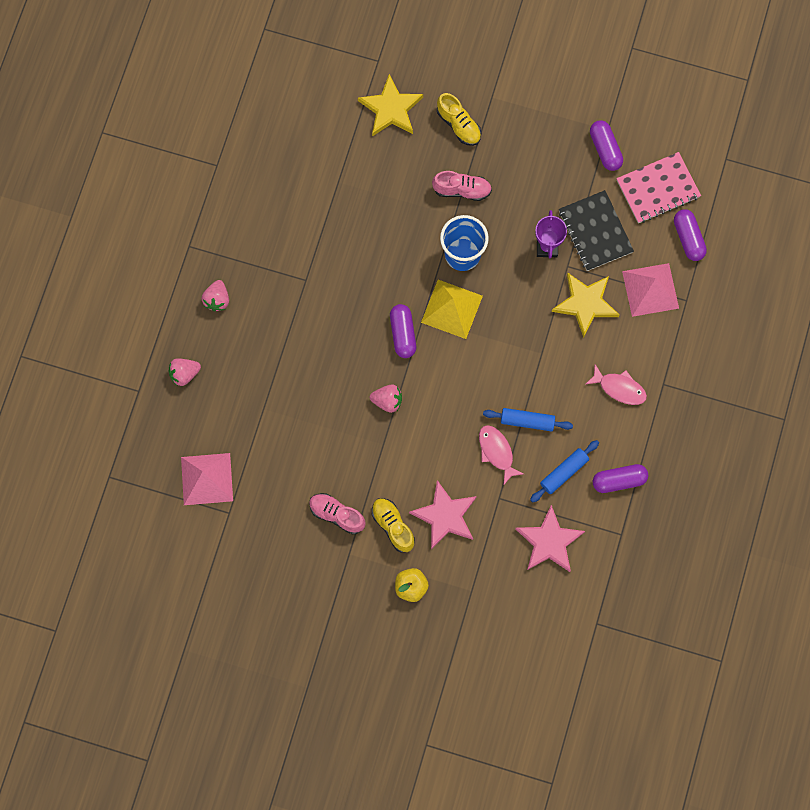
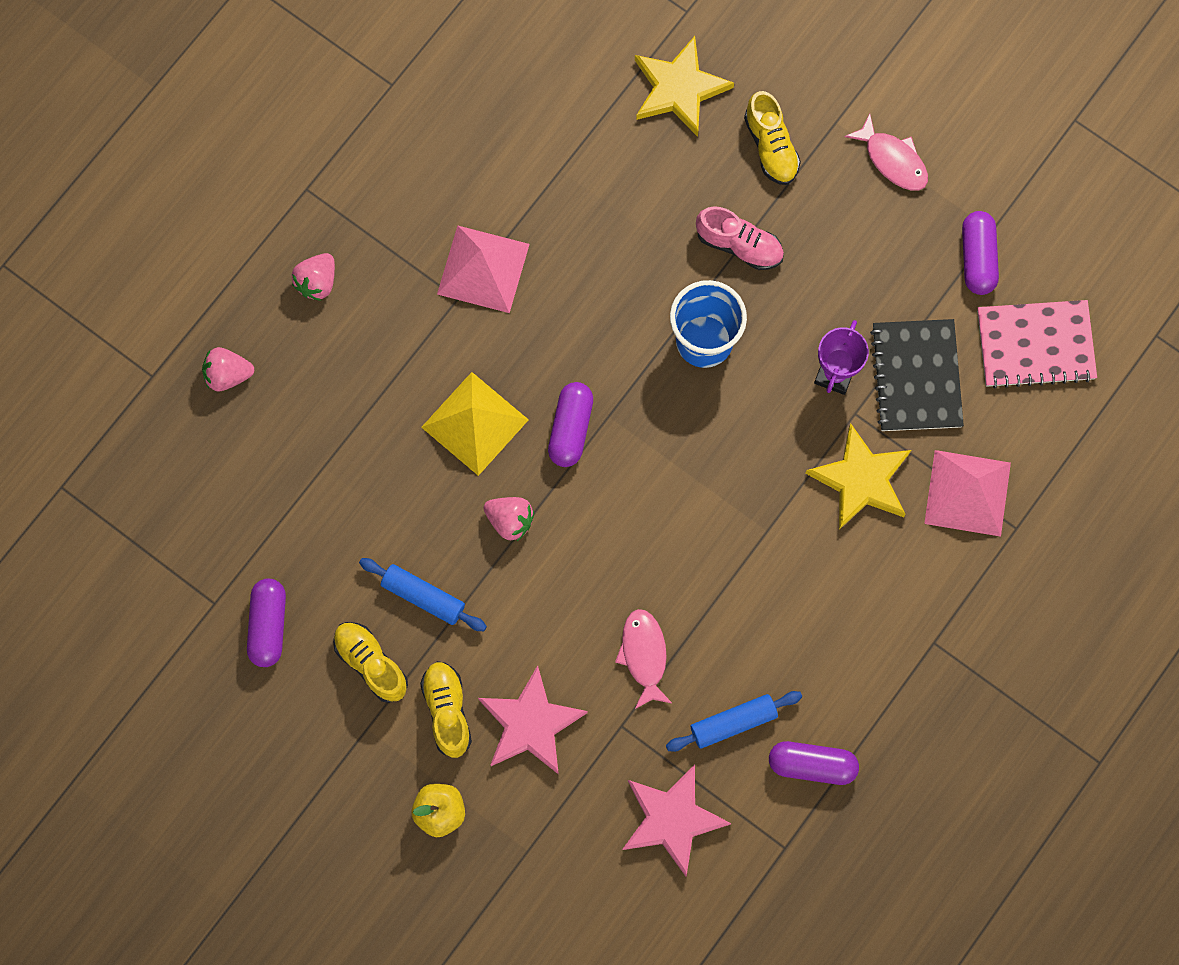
camera: 20 degrees right, 0 degrees up
pink pyramid [181,453,233,505] -> pink pyramid moved to [437,226,530,313]
pink shoe [309,493,366,535] -> yellow shoe [333,622,408,703]
yellow pyramid [421,280,483,339] -> yellow pyramid moved to [421,372,529,476]
blue rolling pin [483,408,573,431] -> blue rolling pin moved to [359,558,487,631]
pink fish [586,364,647,405] -> pink fish moved to [845,113,928,191]
purple capsule [674,209,707,261] -> purple capsule moved to [247,579,286,667]

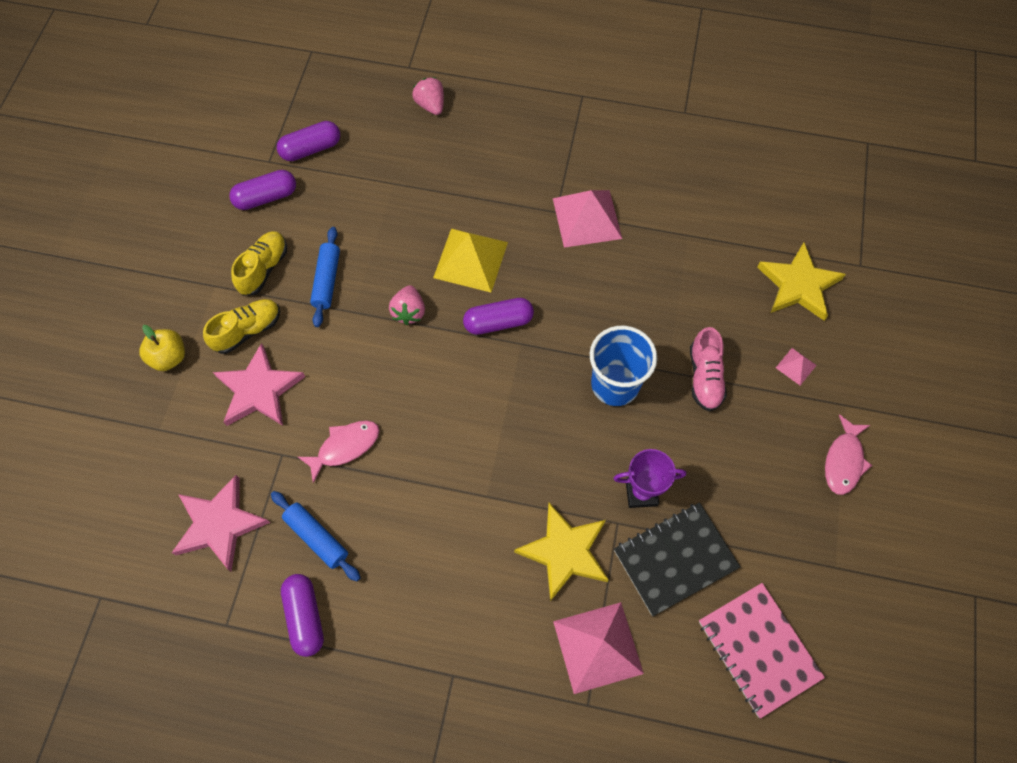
camera: 65 degrees right, 10 degrees down
pink strawberry [292,253,335,301] -> none
yellow shoe [744,91,801,185] -> pink pyramid [776,348,817,385]
purple capsule [962,211,999,295] -> purple capsule moved to [277,121,340,161]

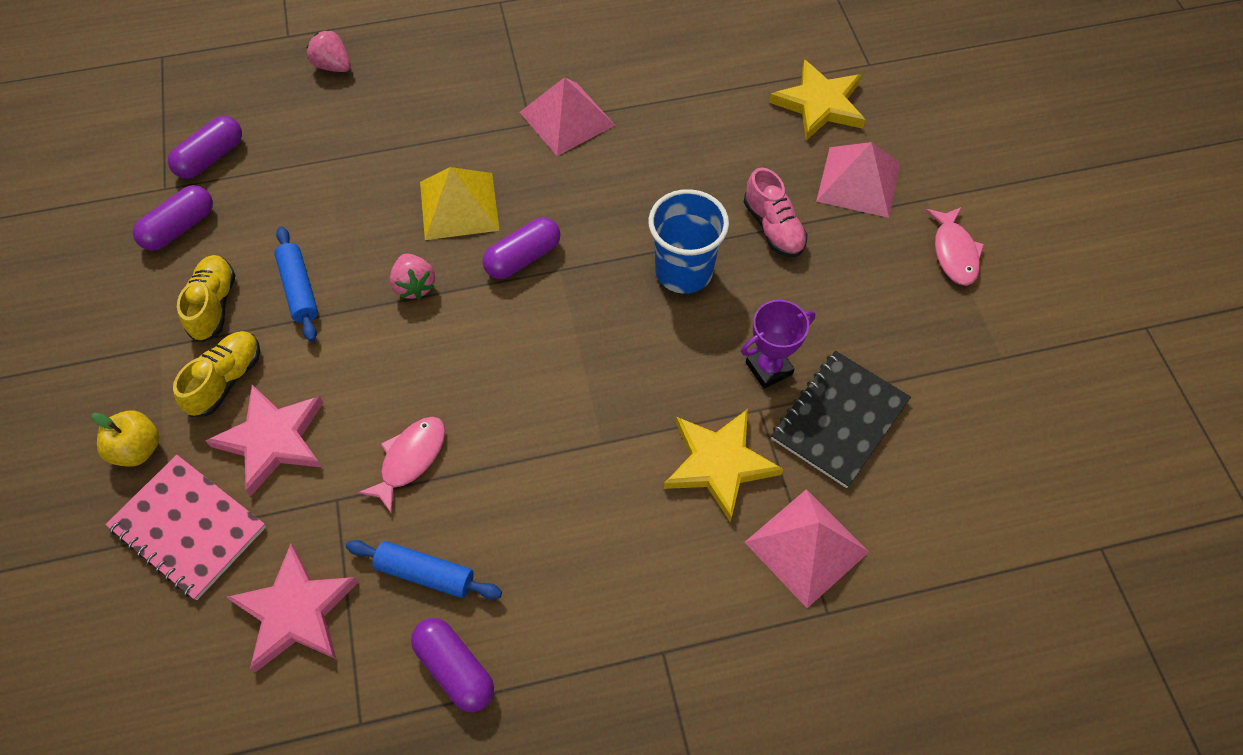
camera: 25 degrees left, 5 degrees down
pink notebook [699,583,825,719] -> pink notebook moved to [105,455,266,600]
pink pyramid [776,348,817,385] -> pink pyramid [816,142,900,218], size x2.14

